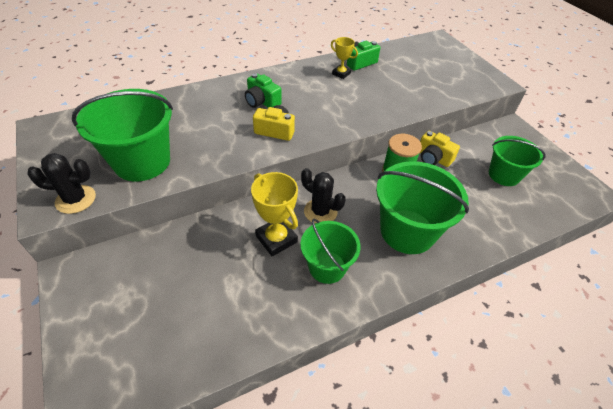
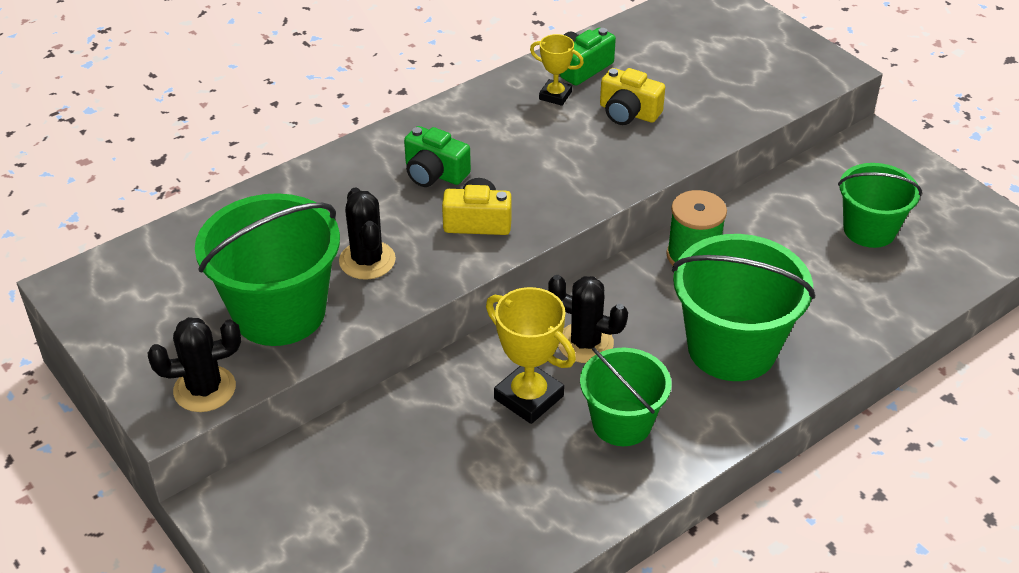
camera: 10 degrees left, 5 degrees down
yellow camera [420,131,460,167] -> yellow camera moved to [600,68,665,125]
none -> black cactus [339,187,396,280]

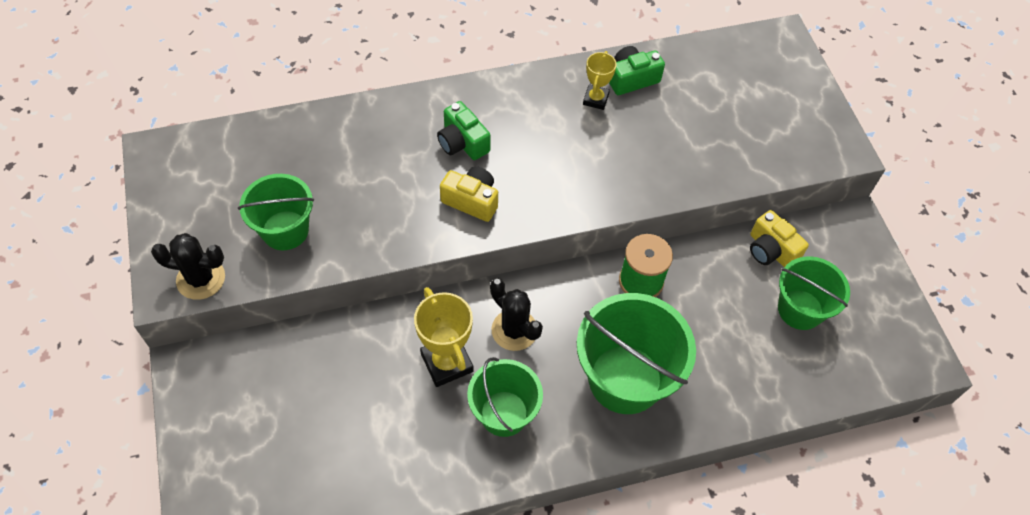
camera: 20 degrees right, 15 degrees up
green bucket [195,193,340,346] -> green bucket [238,174,314,250], size x0.64
black cactus [339,187,396,280] -> none
yellow trophy [530,34,584,106] -> yellow trophy turned 60 degrees clockwise [583,51,617,110]
yellow camera [600,68,665,125] -> yellow camera moved to [750,210,809,267]

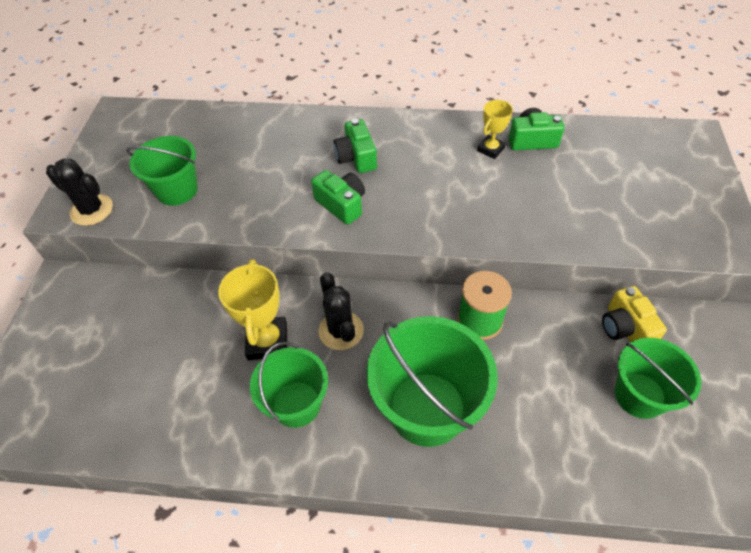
camera: 25 degrees right, 5 degrees down
yellow camera [440,166,498,222] -> green camera [311,170,365,225]

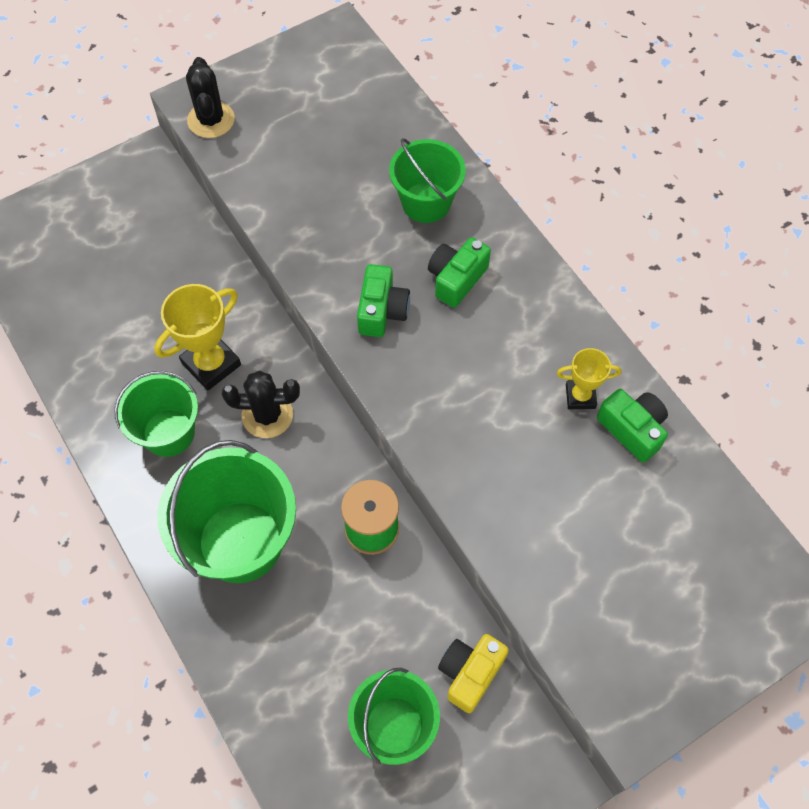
camera: 50 degrees right, 10 degrees up
green bucket [126,136,198,206] -> green bucket moved to [389,138,466,223]
black cactus [318,272,364,350] -> black cactus turned 60 degrees clockwise [222,370,300,438]

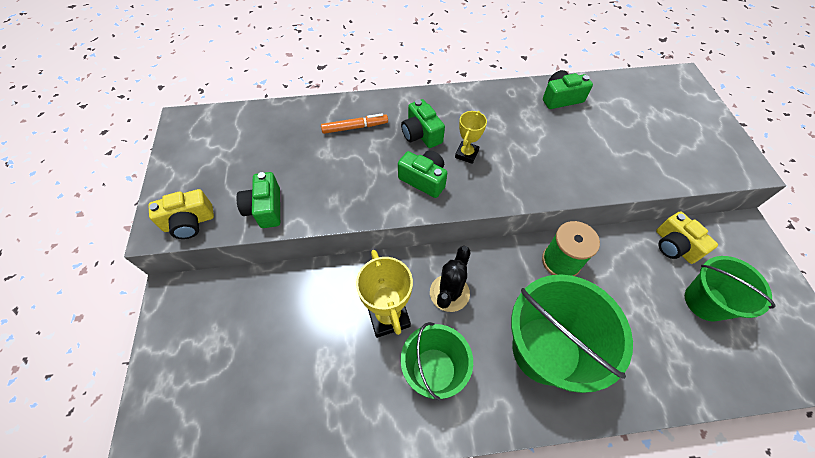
camera: 65 degrees left, 5 degrees down
black cactus [186,57,235,138] -> yellow camera [149,189,214,239]
green bucket [389,138,466,223] -> orange marker [321,113,388,134]
yellow trophy [557,348,621,409] -> yellow trophy moved to [455,111,487,164]
none -> green camera [236,172,280,228]

